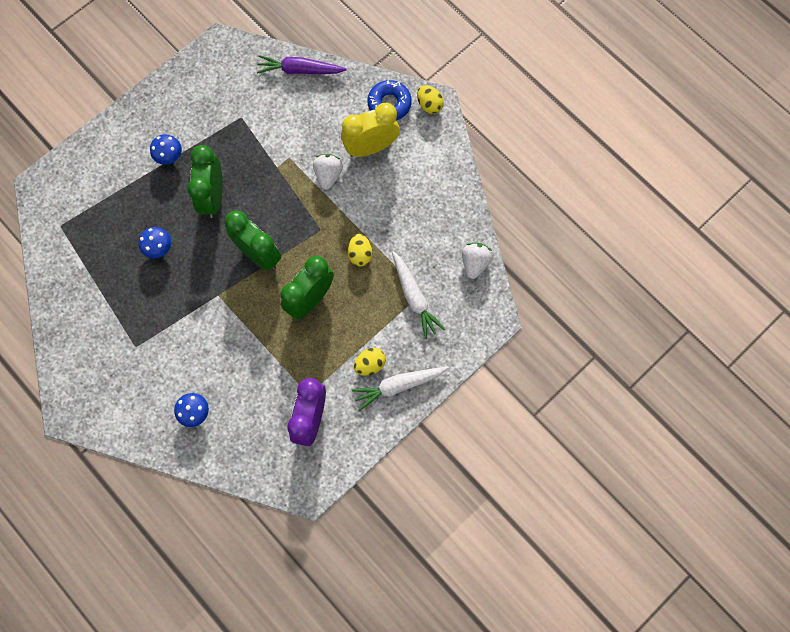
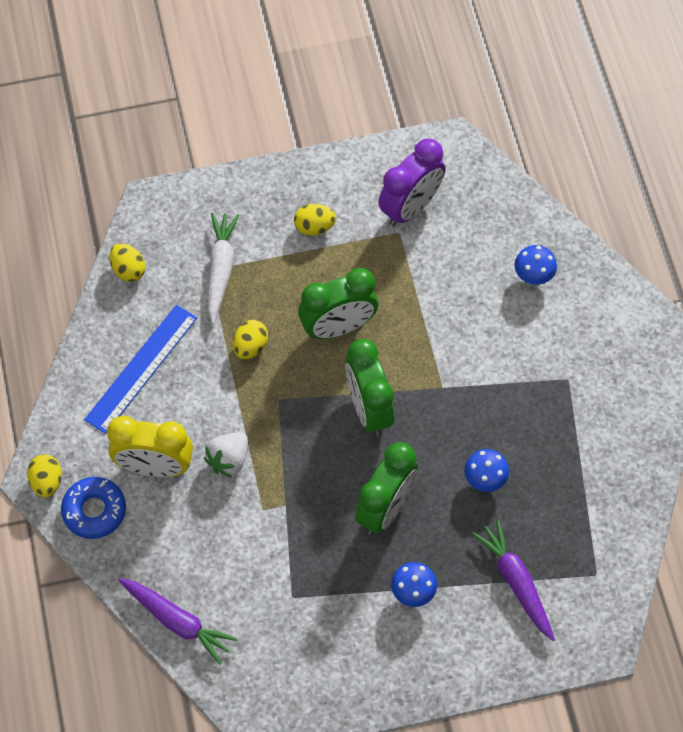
camera: 150 degrees left, 10 degrees down
white carrot [352,366,449,411] -> none
white strawberry [462,243,493,279] -> yellow egg [109,243,146,282]
none -> blue ruler [84,305,197,434]
none -> purple carrot [472,520,555,641]

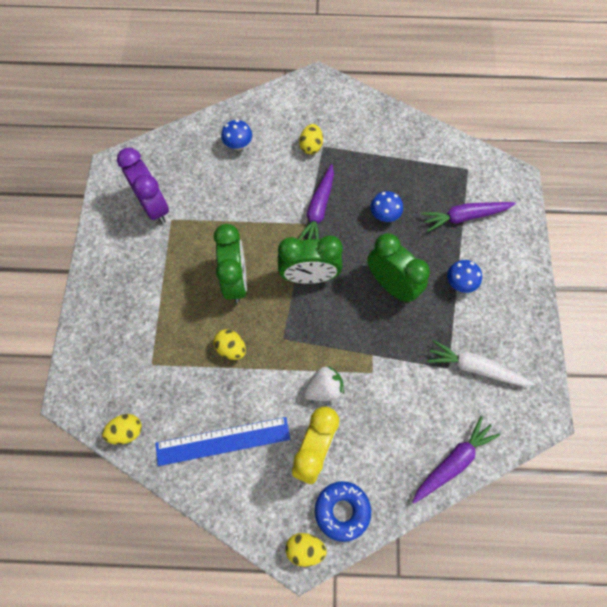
camera: 75 degrees left, 5 degrees up
blue ruler [84,305,197,434] -> blue ruler turned 60 degrees counterclockwise [155,417,290,466]
white strawberry [204,432,248,478] -> white strawberry turned 75 degrees counterclockwise [304,365,344,401]
white carrot [208,213,239,324] -> white carrot moved to [427,340,534,386]
yellow egg [294,204,336,236] -> yellow egg moved to [299,124,323,155]
none -> purple carrot [299,164,334,241]

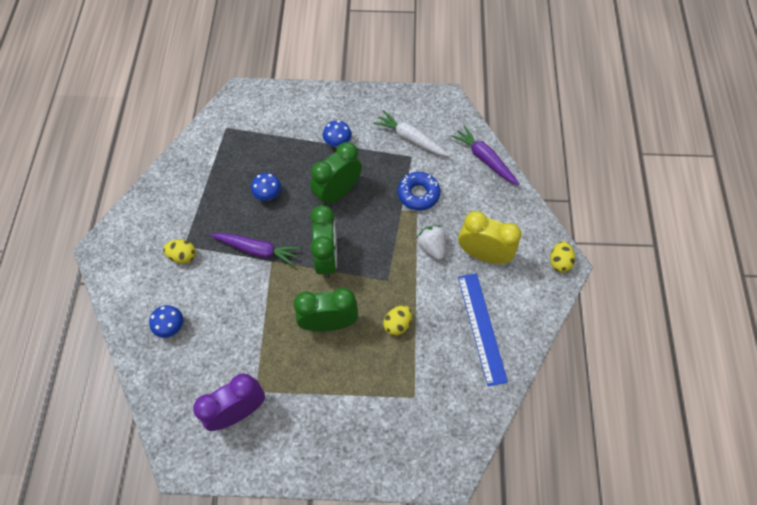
camera: 90 degrees left, 5 degrees down
yellow egg [102,414,142,445] -> none
blue donut [315,481,371,542] -> blue donut moved to [397,172,441,210]
purple carrot [421,202,516,232] -> none
white carrot [427,340,534,386] -> white carrot turned 105 degrees clockwise [373,110,450,156]

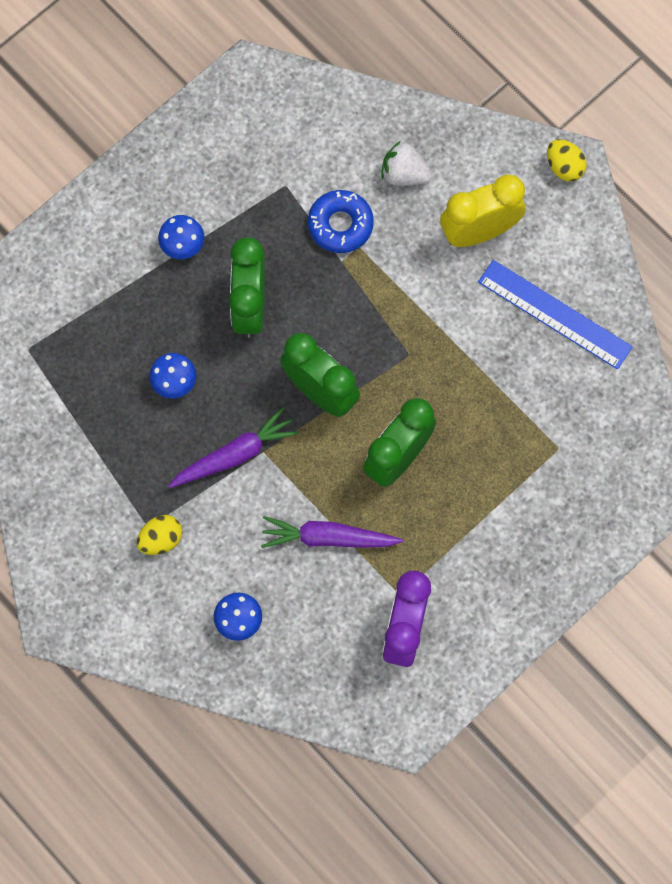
camera: 45 degrees left, 10 degrees up
white carrot [373,110,450,156] -> none
yellow egg [383,305,412,336] -> none
white strawberry [417,225,446,260] -> white strawberry moved to [381,141,432,186]
purple carrot [451,125,520,185] -> purple carrot moved to [261,516,403,548]

